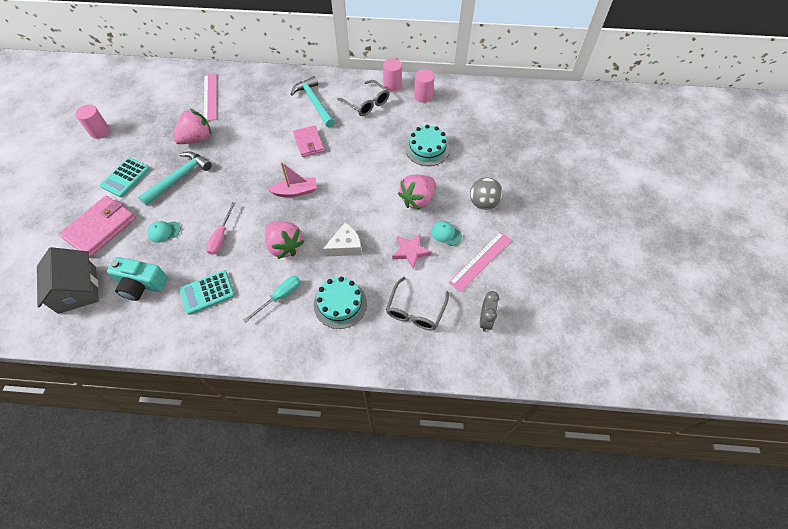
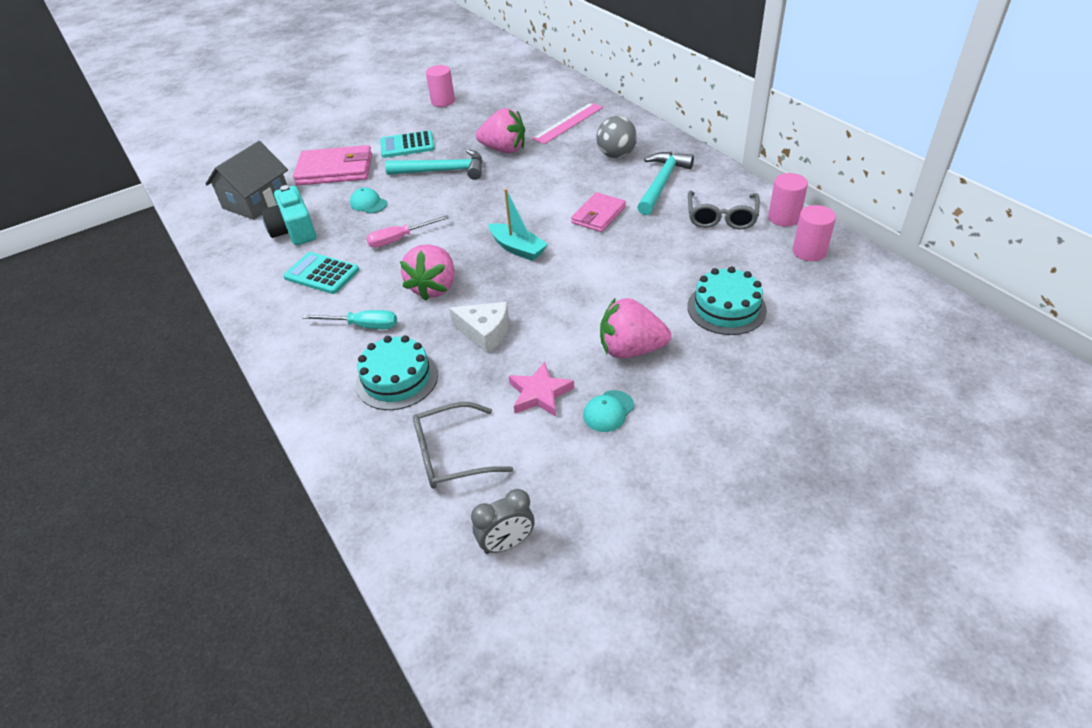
camera: 55 degrees right, 15 degrees down
pink boat [267,162,317,197] -> turquoise boat [489,189,548,261]
turquoise cap [431,221,462,246] -> turquoise cap turned 135 degrees counterclockwise [583,390,634,432]
pink ruler [449,232,512,292] -> none
grey ball [470,177,503,210] -> grey ball moved to [596,116,637,158]

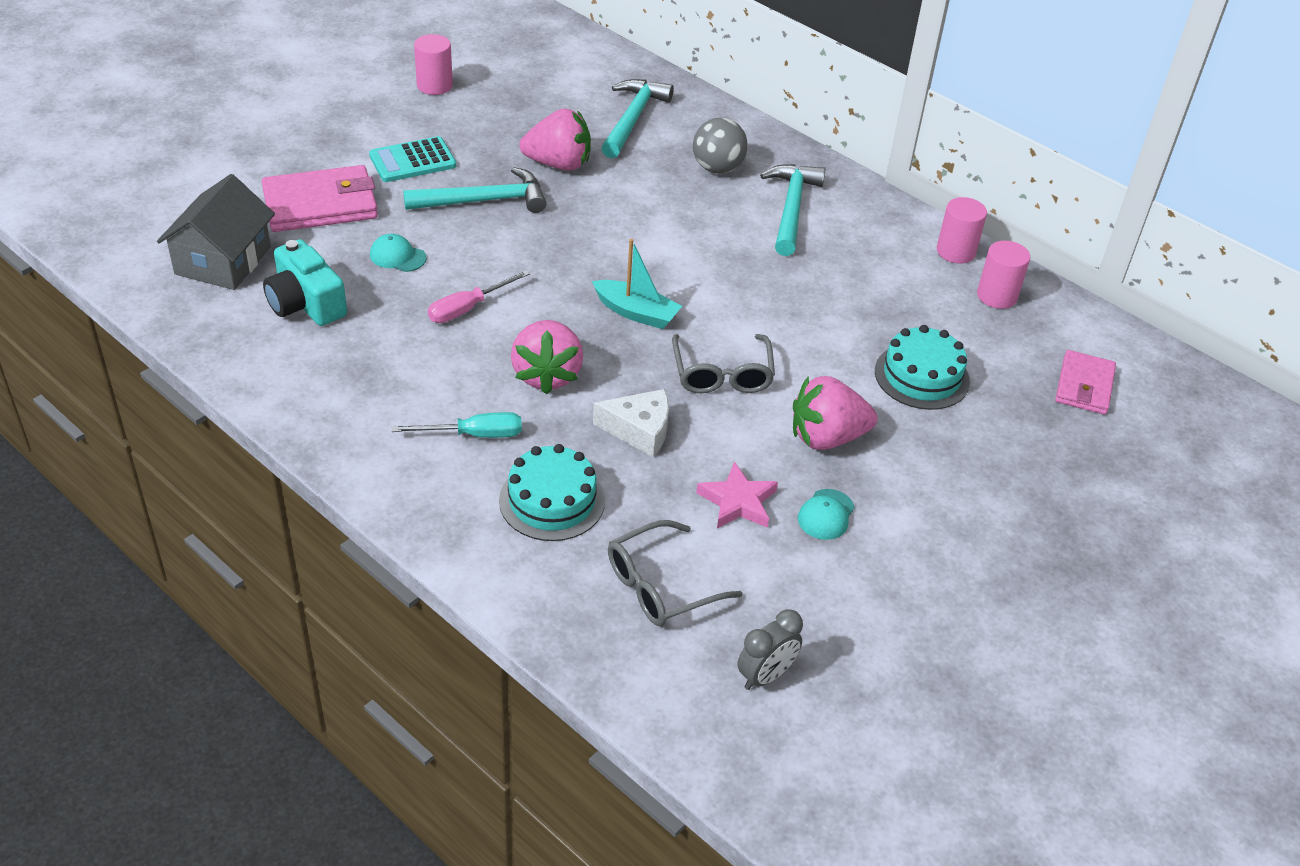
camera: 20 degrees left, 0 degrees up
turquoise calculator [283,252,359,294] -> none
pink ruler [532,103,603,144] -> turquoise hammer [601,79,674,158]
pink wallet [571,192,626,232] -> pink wallet moved to [1055,350,1116,415]
grey glasses [688,191,760,230] -> grey glasses moved to [672,334,775,393]

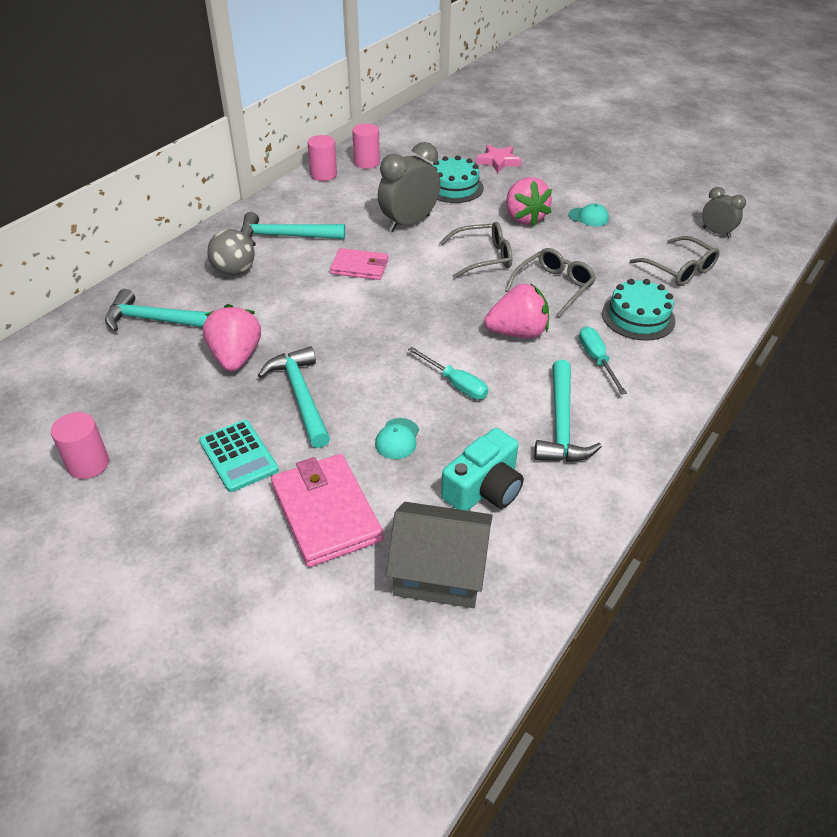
camera: 95 degrees left, 0 degrees up
pink screwdriver [428,270,530,323] -> turquoise screwdriver [408,347,488,400]
turquoise boat [592,239,682,329] -> none
white cheese [593,389,669,457] -> grey glasses [505,248,596,317]
pink star [696,462,778,529] -> pink star moved to [476,145,521,173]
pink wallet [1055,350,1116,415] -> pink wallet moved to [330,248,388,280]
none -> grey clock [378,142,440,232]
none -> turquoise hammer [534,360,602,462]

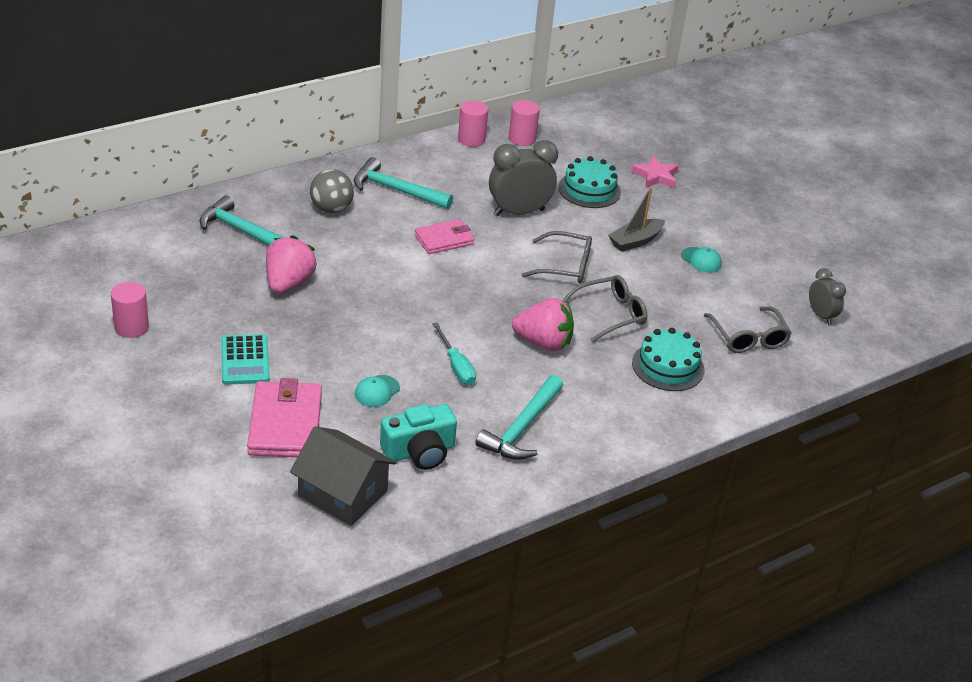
camera: 20 degrees right, 5 degrees down
turquoise hammer [258,347,330,448] -> none
pink wallet [330,248,388,280] -> pink wallet turned 60 degrees counterclockwise [415,219,475,254]
pink strawberry [506,177,552,226] -> grey boat [608,187,665,252]
turquoise screwdriver [579,326,627,395] -> none

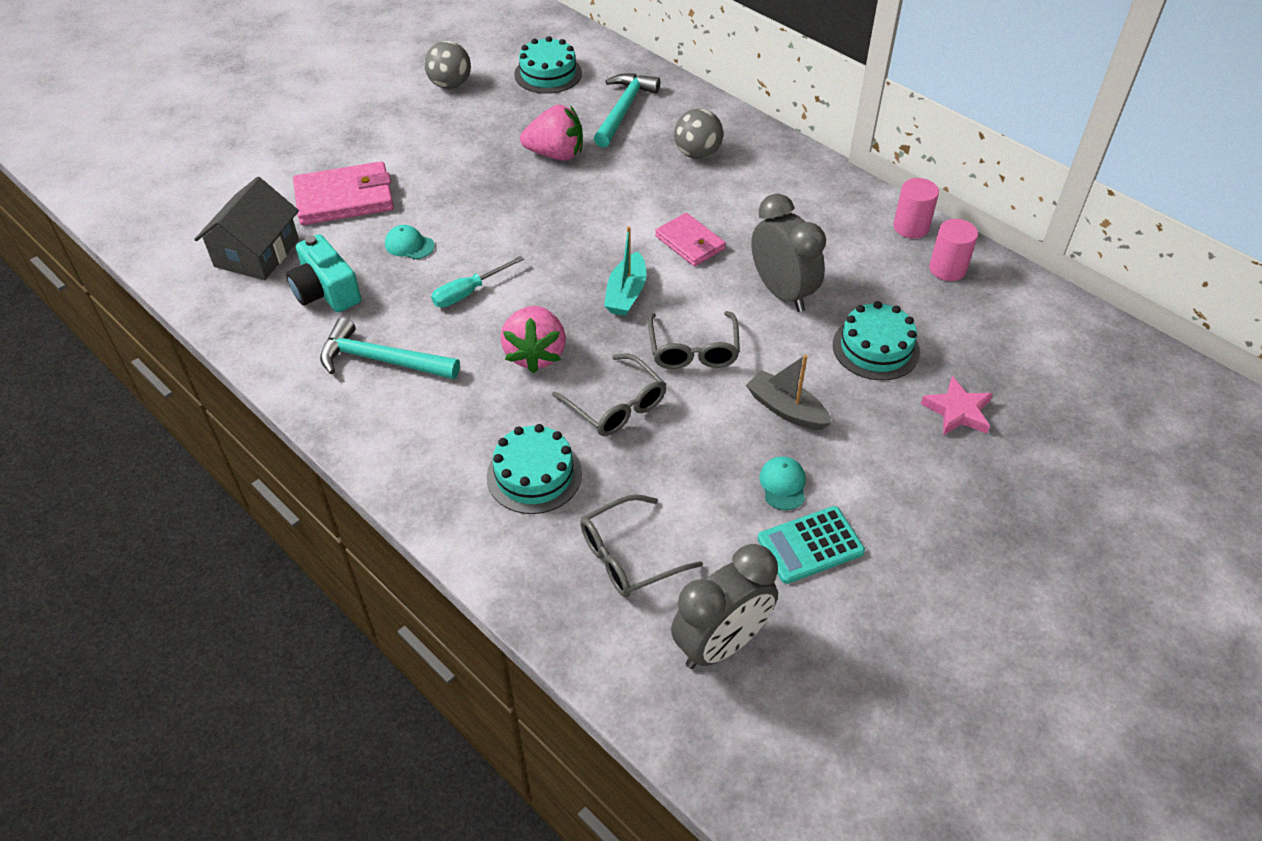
camera: 80 degrees right, 10 degrees up
pink cylinder [111,282,149,338] -> grey ball [424,41,471,89]
turquoise calculator [221,334,270,385] -> turquoise calculator moved to [758,506,865,584]
turquoise hammer [354,157,453,209] -> none
turquoise cap [681,247,722,273] -> turquoise cap turned 150 degrees clockwise [759,456,806,510]
grey clock [809,268,846,325] -> grey clock [671,544,778,669], size x1.74
none -> turquoise cake [514,36,582,94]
none -> turquoise boat [604,226,646,316]

